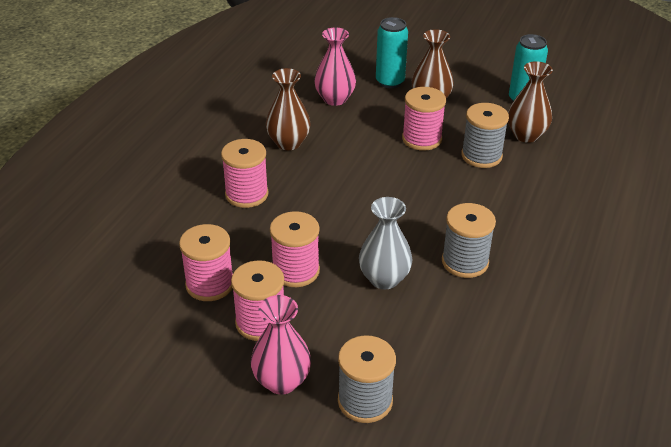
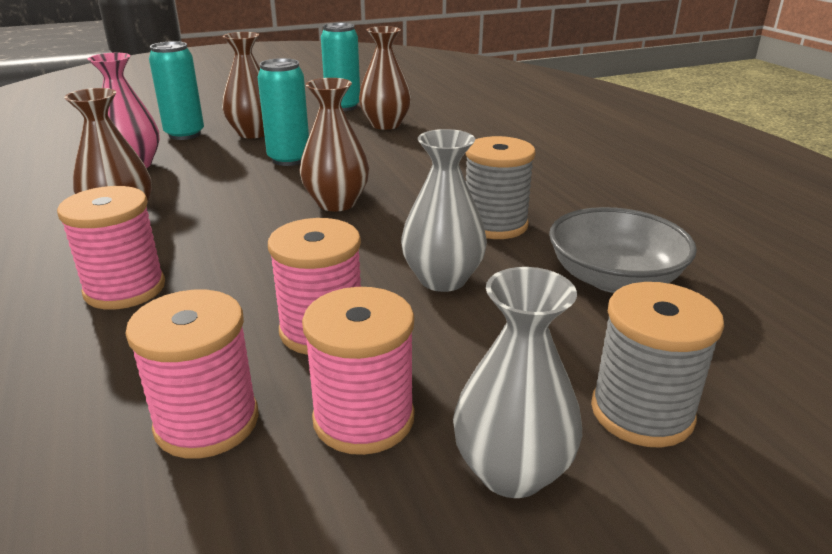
camera: 45 degrees left, 10 degrees down
pink vase [251,295,311,395] -> grey vase [453,267,582,498]
pink spool [402,87,446,151] -> turquoise can [257,58,309,166]
grey spool [461,103,509,168] -> none
none -> brown vase [300,78,369,211]
none -> grey bowl [549,207,697,293]

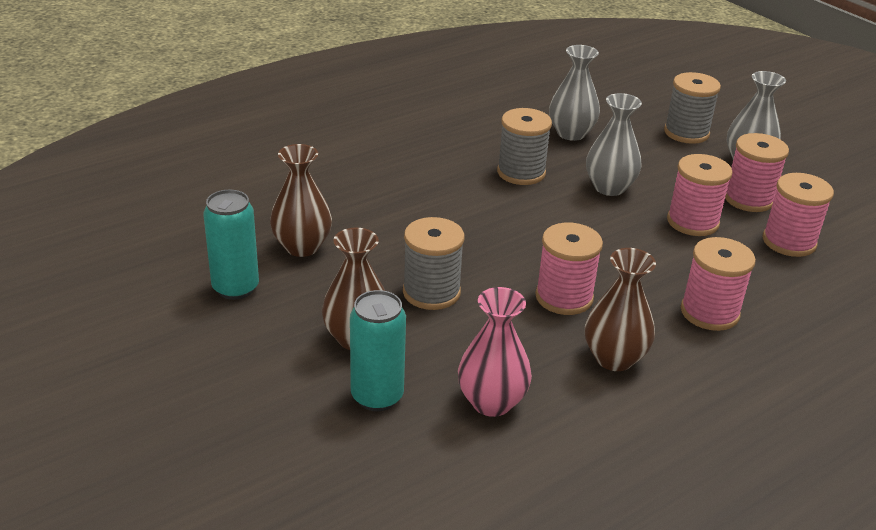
camera: 105 degrees left, 5 degrees up
turquoise can [257,58,309,166] -> grey spool [403,217,465,310]
brown vase [300,78,369,211] -> none
grey bowl [549,207,697,293] -> grey vase [549,45,600,141]
none -> pink spool [535,223,603,315]

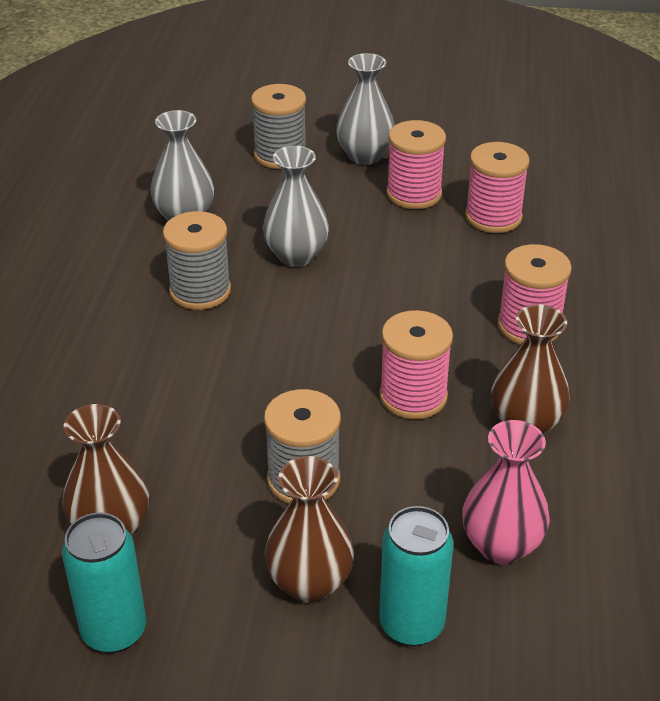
camera: 45 degrees left, 5 degrees up
pink spool [667,154,733,236] -> none

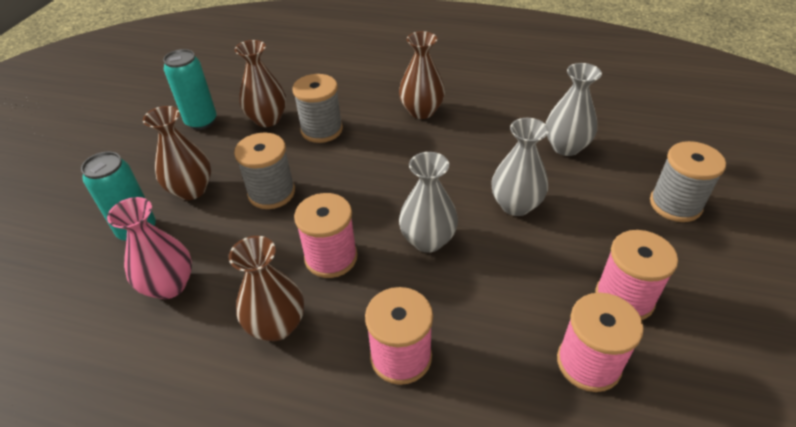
camera: 100 degrees right, 5 degrees up
grey spool [163,211,231,310] -> grey spool moved to [293,74,343,143]
grey vase [336,53,395,165] -> grey vase moved to [399,152,458,253]
none -> brown vase [399,31,445,119]

